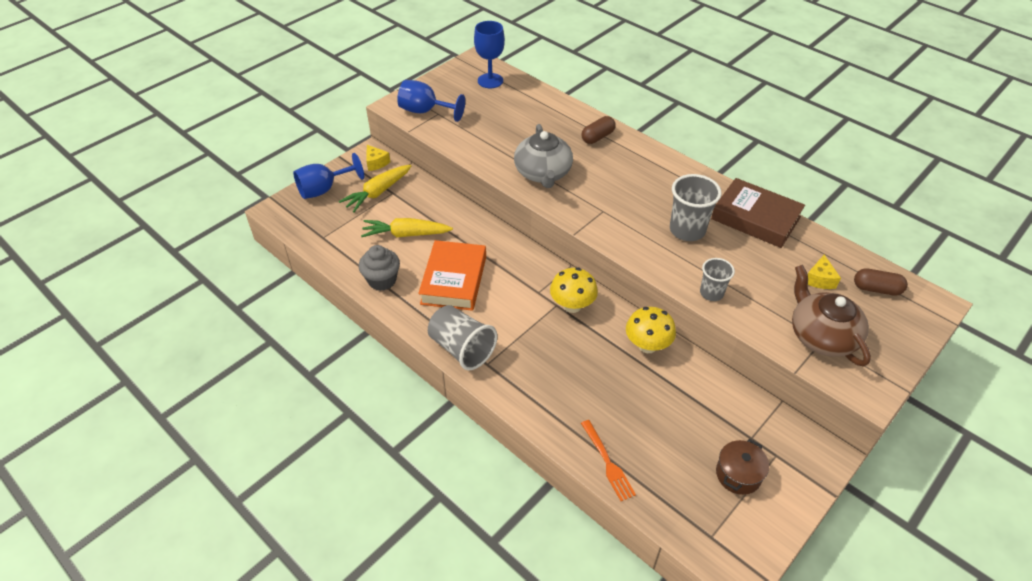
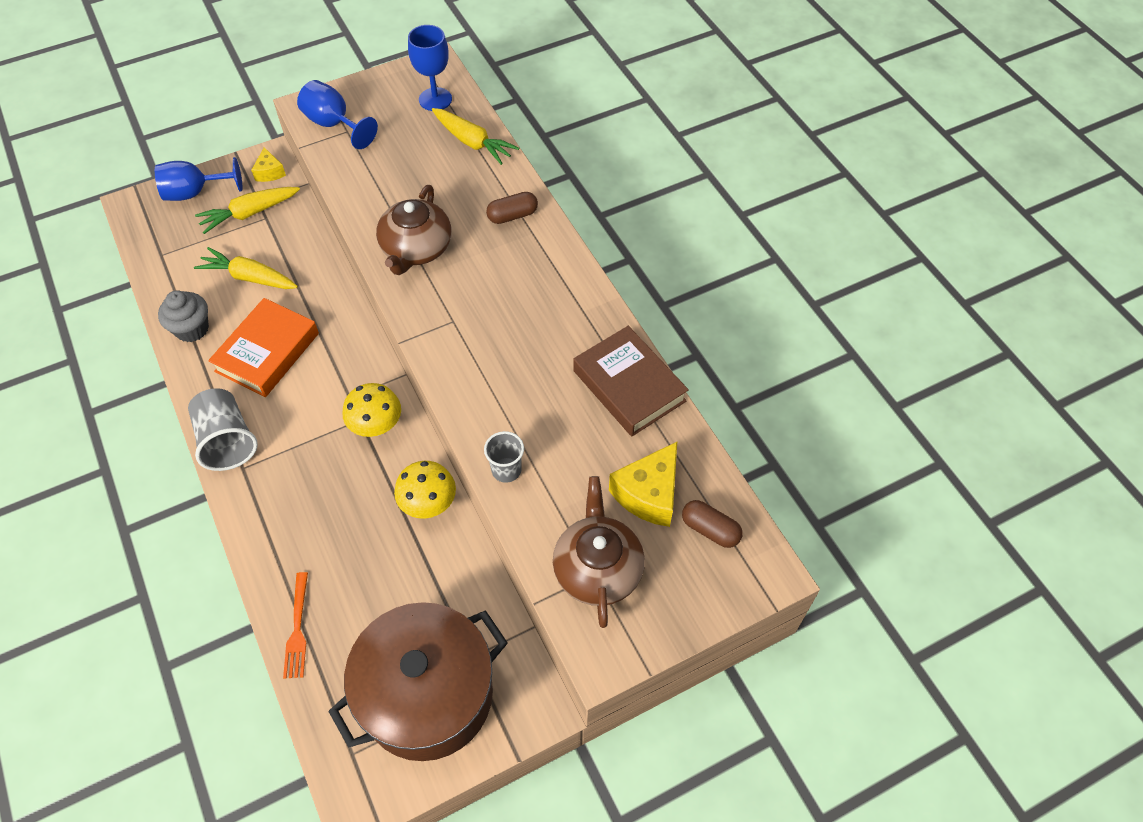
camera: 20 degrees right, 10 degrees up
grey teapot [514,124,573,188] -> brown teapot [376,185,452,275]
grey cup [670,174,722,241] -> none
brown pot [716,439,769,495] -> brown pot [328,602,508,761], size x2.42
yellow cheese [808,255,841,289] -> yellow cheese [609,442,677,527], size x1.78
none -> yellow carrot [432,108,519,165]

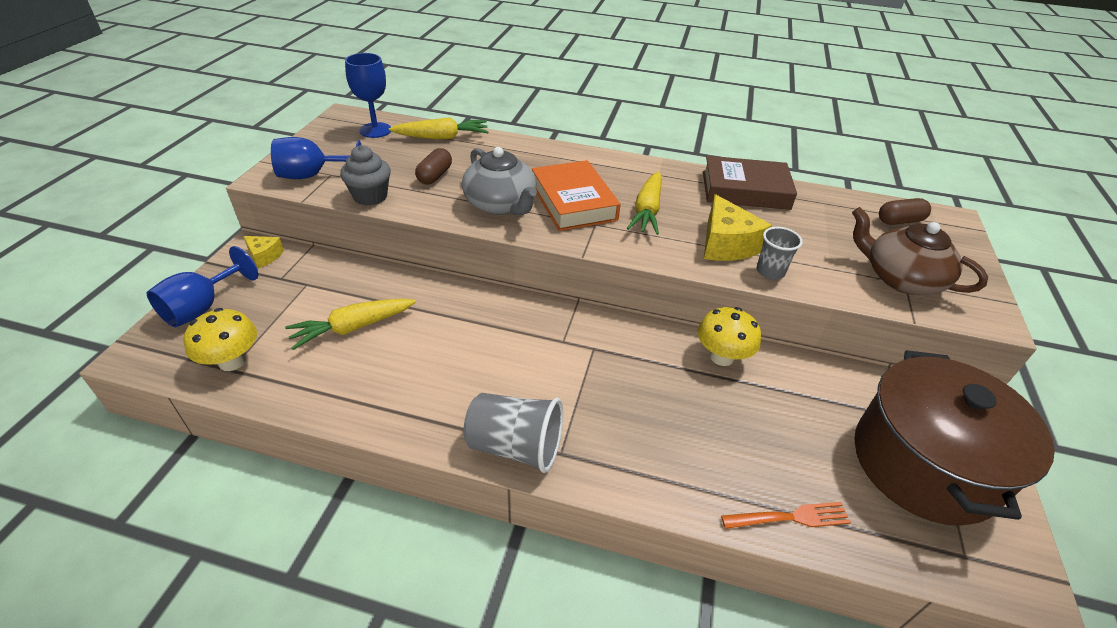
camera: 50 degrees left, 15 degrees down
grey cupcake [158,290,209,342] -> grey cupcake moved to [340,145,391,206]
yellow carrot [195,187,300,234] -> yellow carrot moved to [627,172,662,235]
orange book [208,298,319,397] -> orange book moved to [532,160,621,231]
orange fork [283,572,308,679] -> orange fork turned 45 degrees counterclockwise [721,502,851,529]
yellow mushroom [343,383,401,437] -> yellow mushroom moved to [183,308,257,371]
brown teapot [376,185,452,275] -> grey teapot [462,147,537,215]
brown capsule [486,192,538,224] -> brown capsule moved to [415,148,452,184]
yellow cheese [609,442,677,527] -> yellow cheese moved to [704,194,772,261]

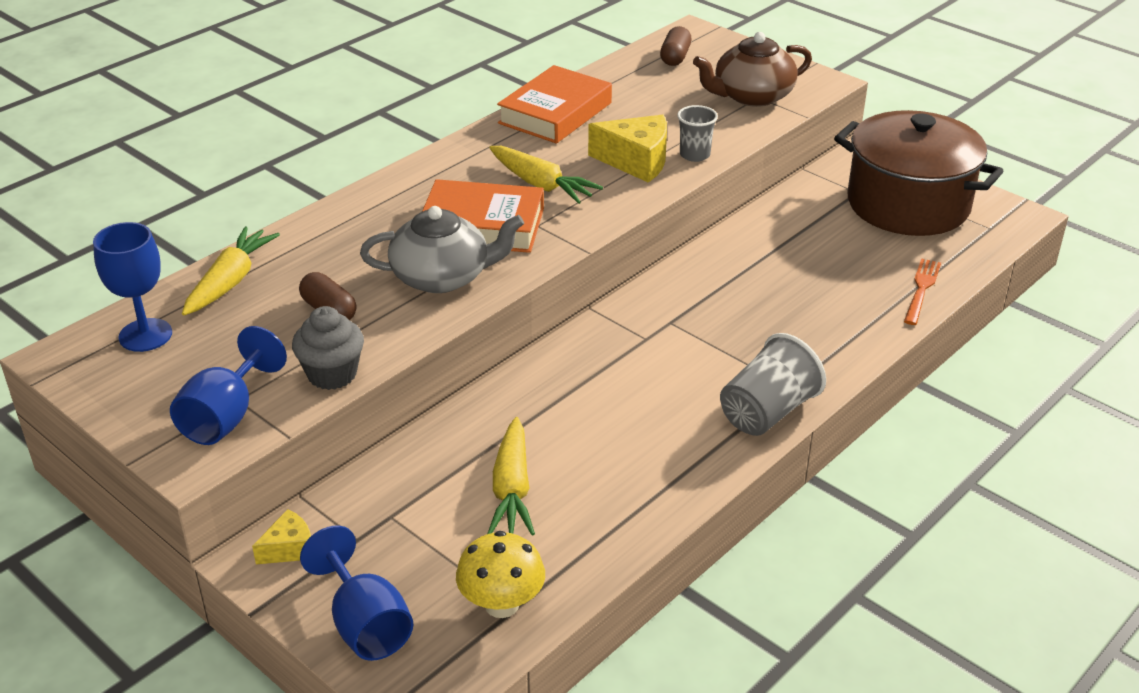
camera: 60 degrees left, 5 degrees down
yellow mushroom [697,307,761,366] -> none
brown book [703,156,797,210] -> orange book [497,65,612,144]

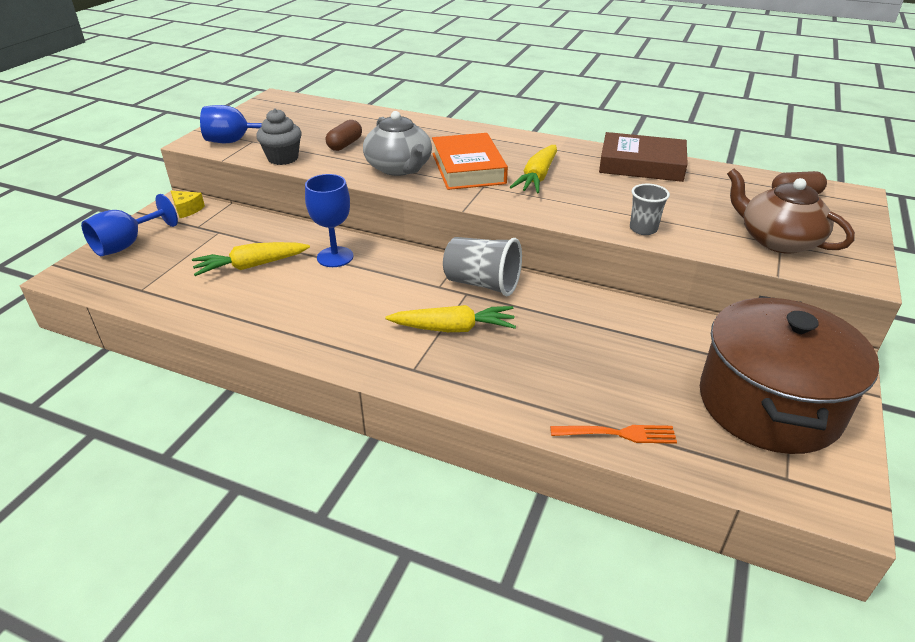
camera: 70 degrees right, 0 degrees up
blue goblet [93,222,172,352] -> blue goblet moved to [305,174,353,267]
yellow carrot [182,226,280,315] -> yellow carrot moved to [386,305,516,332]
yellow mushroom [456,531,545,618] -> none
orange book [497,65,612,144] -> brown book [599,132,688,182]
yellow cheese [588,115,667,183] -> none
grey cup [720,333,826,436] -> grey cup moved to [443,237,522,296]

